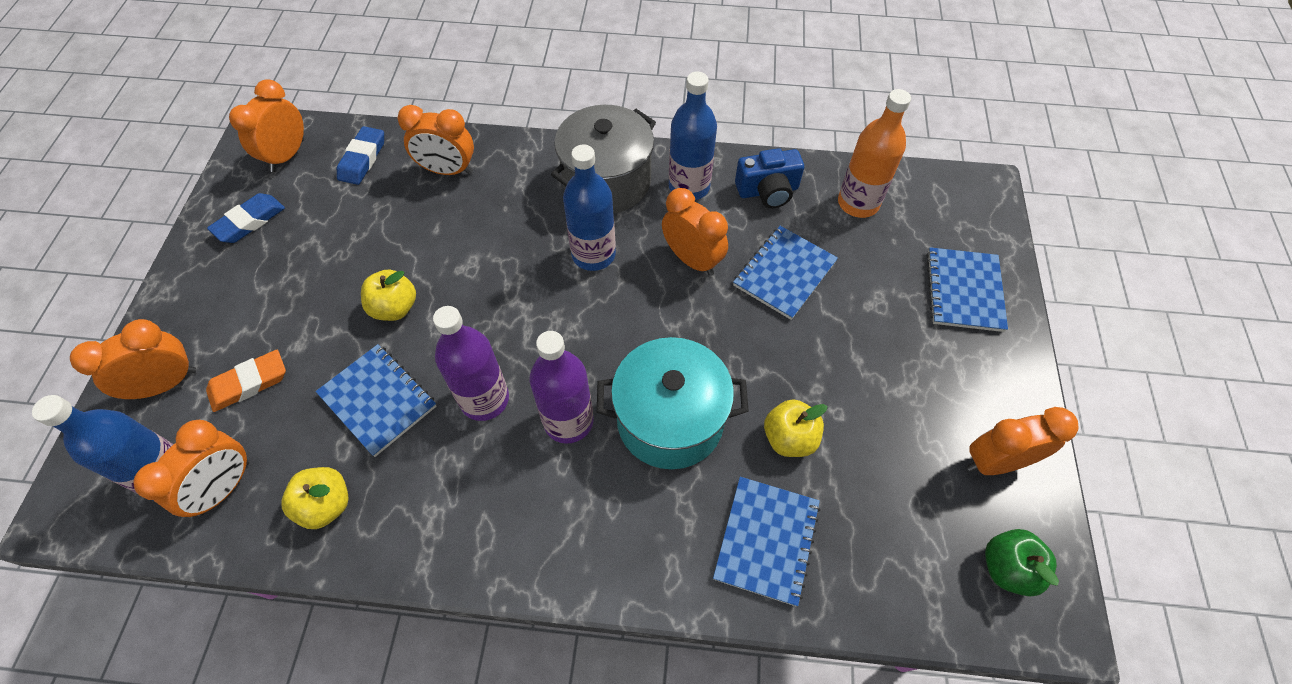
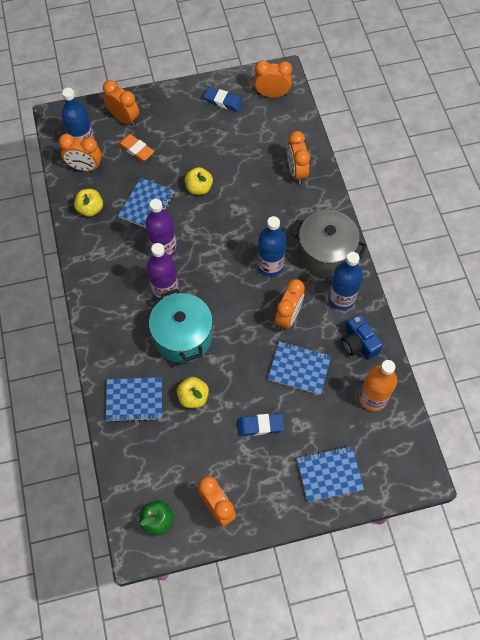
camera: 70 degrees right, 5 degrees up
blue eraser [337,126,384,185] -> blue eraser moved to [237,414,284,436]

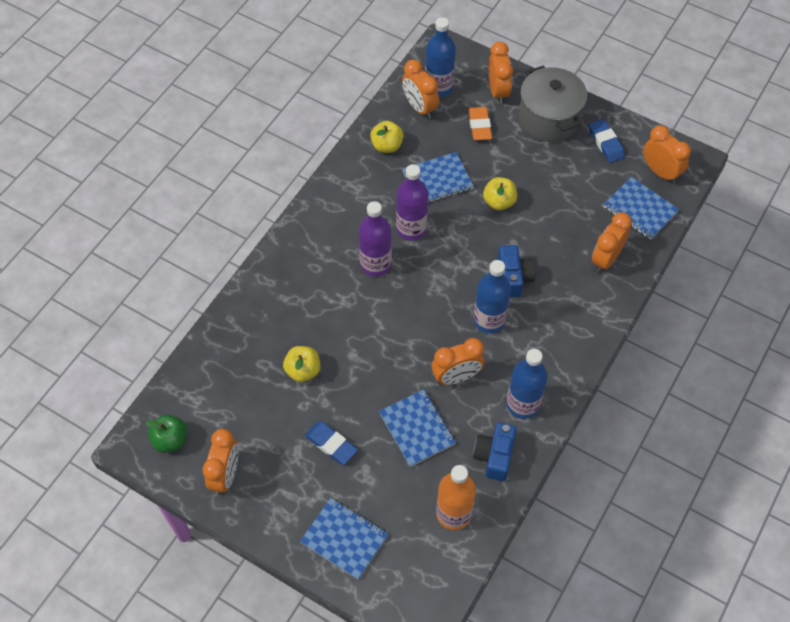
camera: 45 degrees right, 5 degrees down
blue notebook [106,377,162,422] -> blue notebook moved to [603,177,679,240]
turquoise pot [149,289,213,363] -> none
grey pot [291,210,367,277] -> grey pot moved to [519,65,587,142]
none -> blue camera [498,245,536,297]

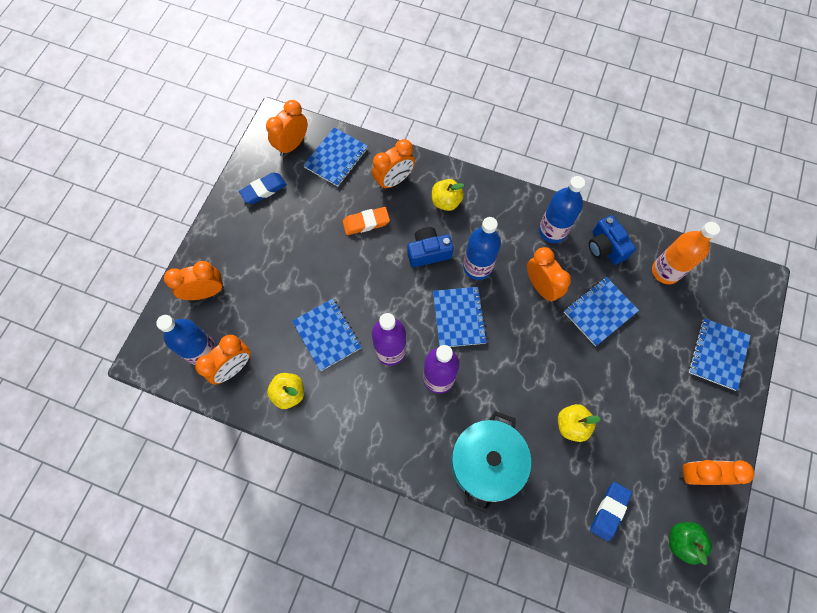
camera: 100 degrees left, 10 degrees up
blue eraser [305,421,358,465] -> blue eraser moved to [590,482,632,541]
orange eraser [468,107,492,140] -> orange eraser moved to [343,207,390,235]
blue camera [473,423,517,481] -> blue camera turned 60 degrees clockwise [589,215,636,265]
yellow apple [483,177,517,210] -> yellow apple moved to [432,179,464,211]
grey pot [519,65,587,142] -> none
orange clock [592,212,632,273] -> orange clock turned 60 degrees counterclockwise [372,139,415,190]
none -> blue notebook [433,287,487,347]
none -> turquoise pot [451,411,531,513]

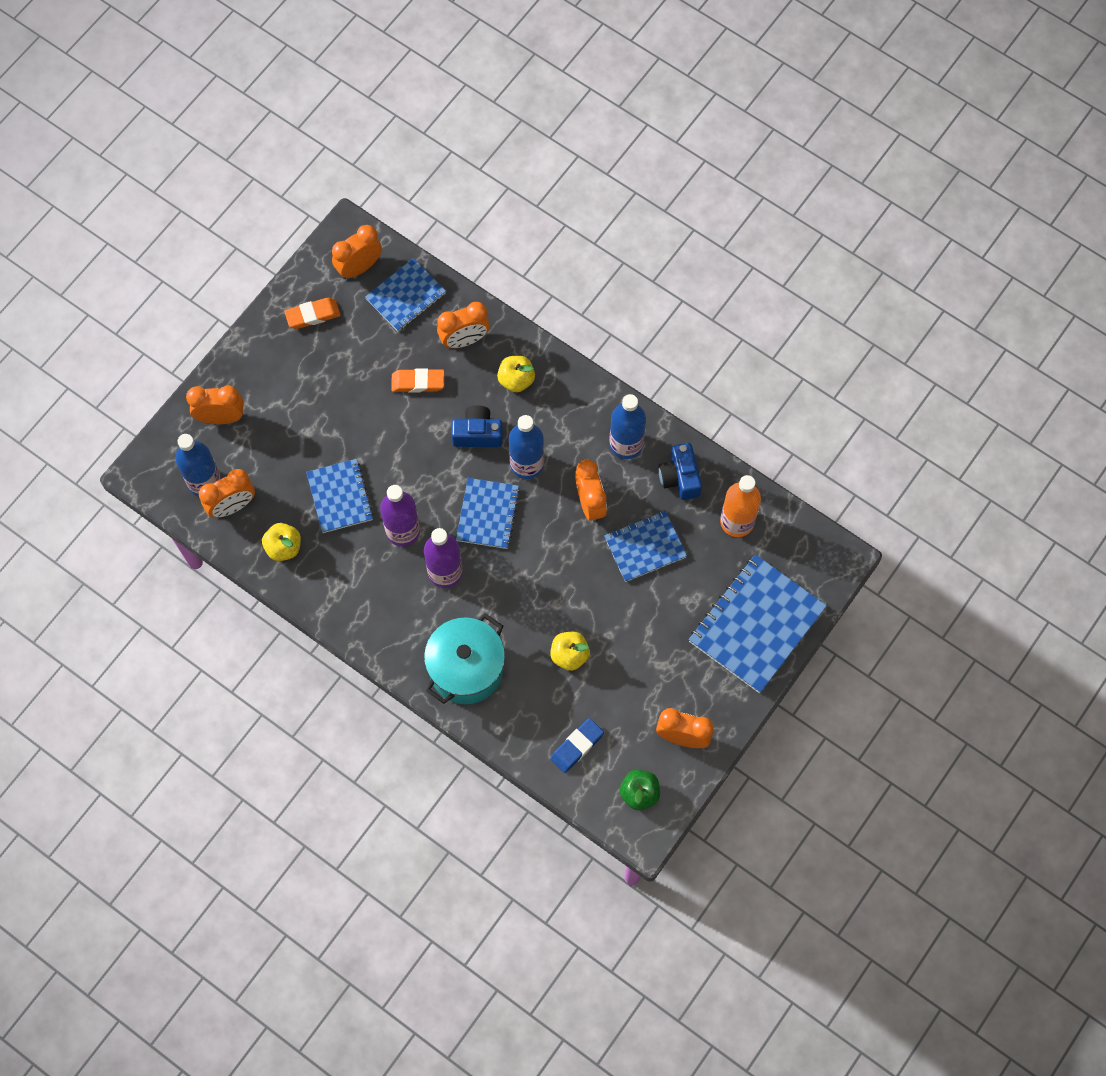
camera: 15 degrees right, 0 degrees up
blue eraser [239,172,287,204] -> orange eraser [284,298,341,329]
blue notebook [689,318,751,391] -> blue notebook [688,554,827,693], size x1.66

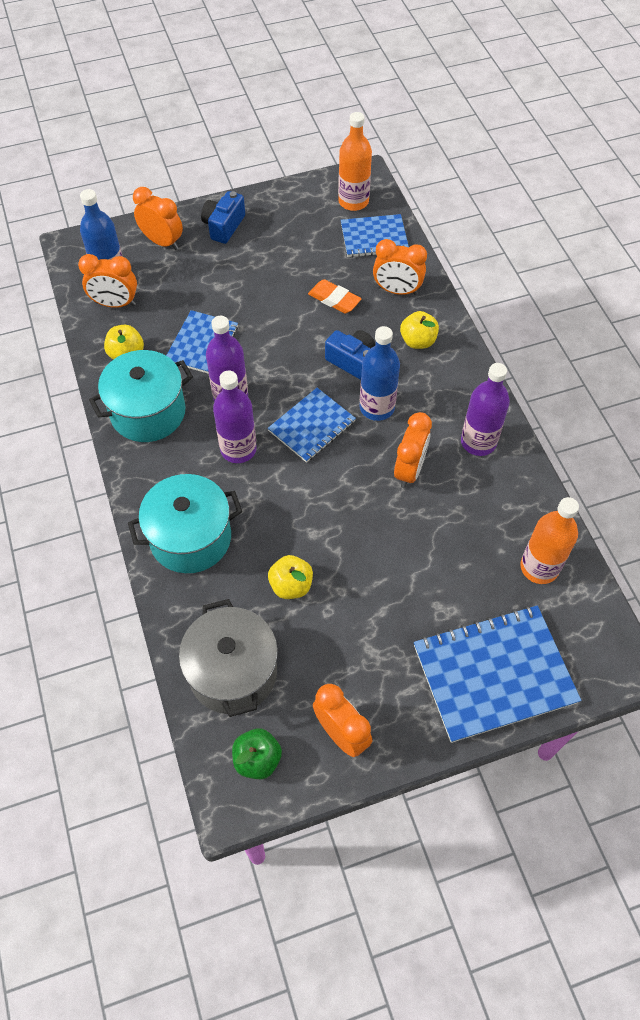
camera: 35 degrees right, 10 degrees down
orange eraser [284,298,341,329] -> none
orange clock [332,225,382,279] -> orange bottle [338,112,372,211]
blue eraser [550,718,604,773] -> grey pot [179,599,278,717]
blue notebook [604,511,687,582] -> none
blue bottle [609,394,646,459] -> purple bottle [461,363,510,456]
blue camera [658,443,702,500] -> blue camera moved to [201,191,245,244]
none -> turquoise pot [89,350,193,442]

